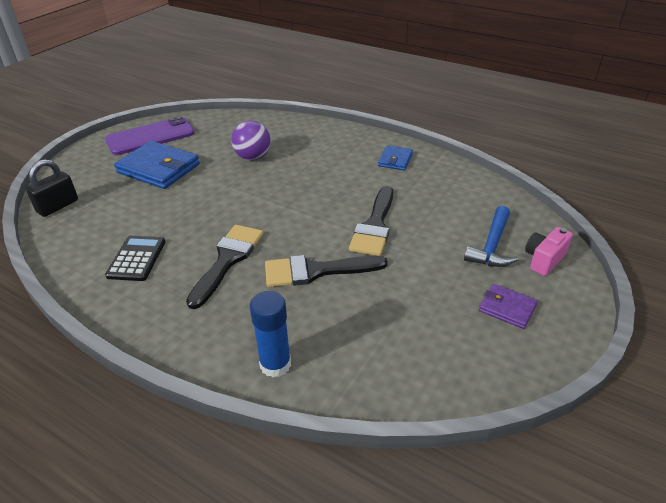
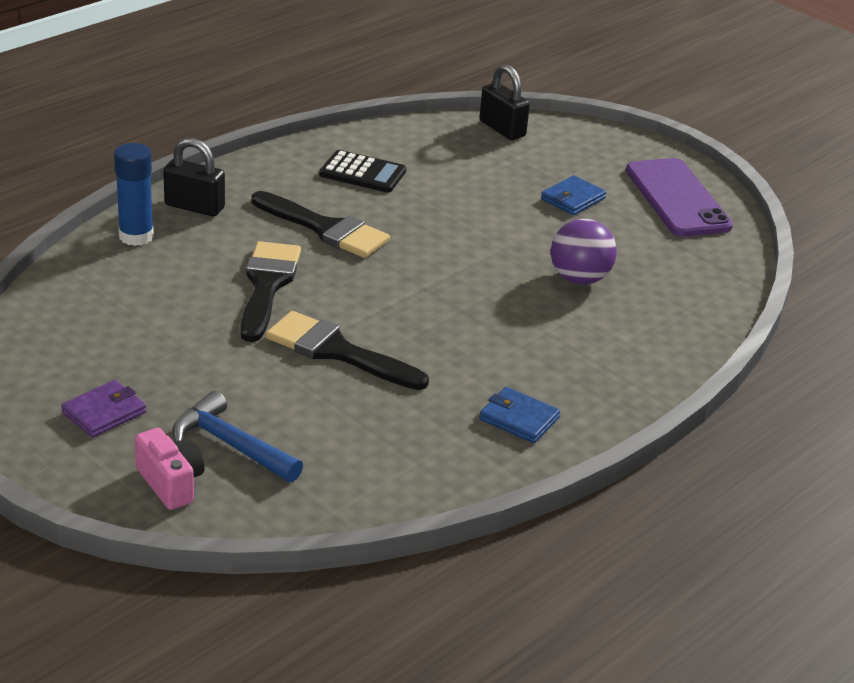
camera: 100 degrees right, 5 degrees down
blue wallet [114,141,200,189] -> blue wallet [541,175,606,215], size x0.53
none -> black padlock [163,138,225,216]

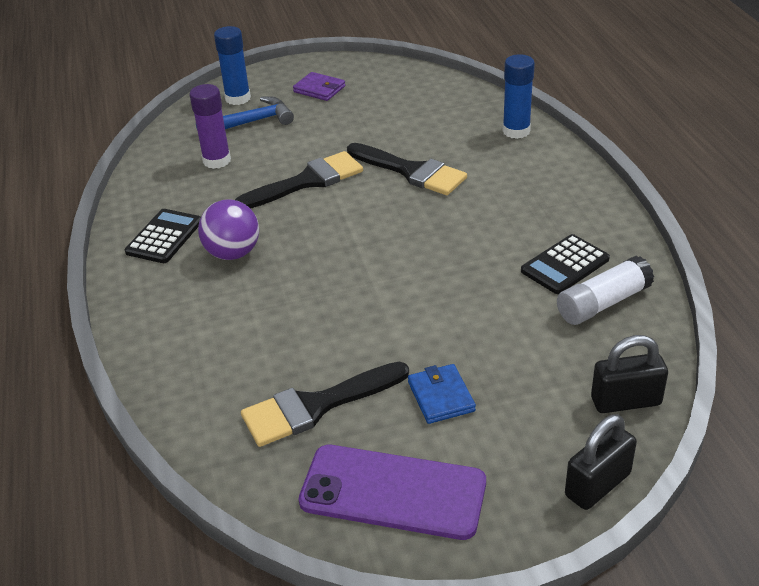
camera: 125 degrees right, 5 degrees up
purple wallet [61,380,146,438] -> purple wallet turned 45 degrees counterclockwise [293,72,345,101]
pink camera [135,428,205,510] -> blue glue stick [214,26,251,105]
black padlock [163,138,225,216] -> black padlock moved to [565,414,637,510]
black brush [252,191,390,258] -> black brush moved to [241,362,409,447]
blue wallet [479,387,560,443] -> black calculator [125,209,201,263]
purple ball [551,219,617,285] -> purple ball moved to [198,199,259,260]
none -> purple glue stick [189,84,231,169]
none -> white glue stick [557,256,654,325]

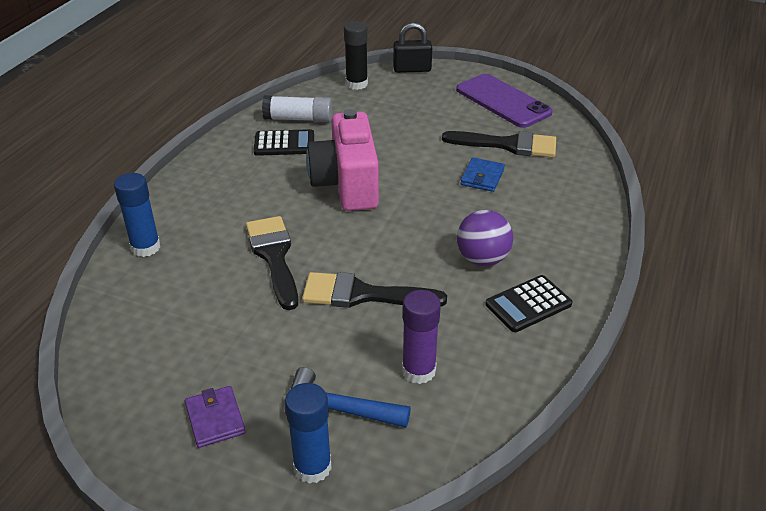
camera: 145 degrees left, 0 degrees up
blue wallet [408,364,476,424] -> blue wallet moved to [460,158,505,192]
black padlock [591,335,668,413] -> black glue stick [344,21,368,90]
none -> pink camera [306,109,379,211]

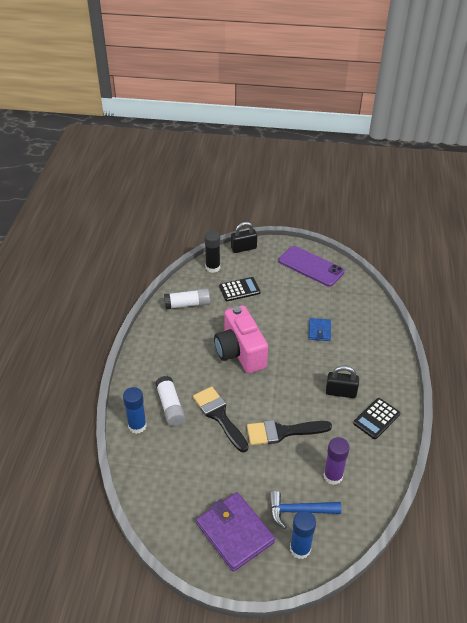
camera: 15 degrees left, 5 degrees up
purple wallet [185,386,246,448] -> purple wallet [196,492,275,572], size x1.90
black calculator [254,129,314,156] -> black calculator moved to [219,277,260,301]
black brush [442,131,556,157] -> none
purple ball [457,210,513,266] -> black padlock [326,366,359,398]
none -> white glue stick [155,376,185,426]

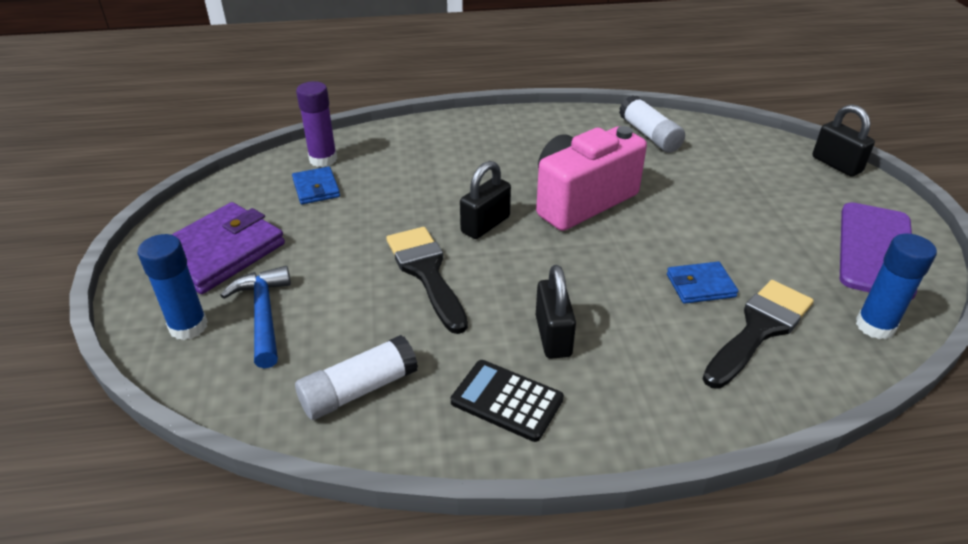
camera: 75 degrees right, 5 degrees down
blue glue stick [123,387,147,434] -> blue glue stick moved to [856,233,937,339]
white glue stick [155,376,185,426] -> white glue stick moved to [295,335,418,420]
black brush [193,387,249,452] -> black brush moved to [702,280,814,389]
black glue stick [204,231,220,273] -> none
black calculator [219,277,260,301] -> none
purple glue stick [324,437,350,485] -> purple glue stick moved to [296,81,337,167]
none -> blue wallet [292,166,340,204]
none -> black padlock [460,161,511,239]

